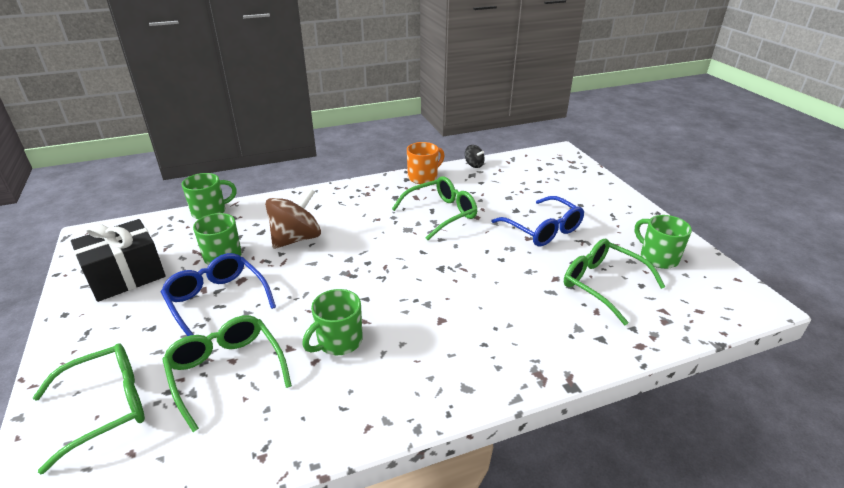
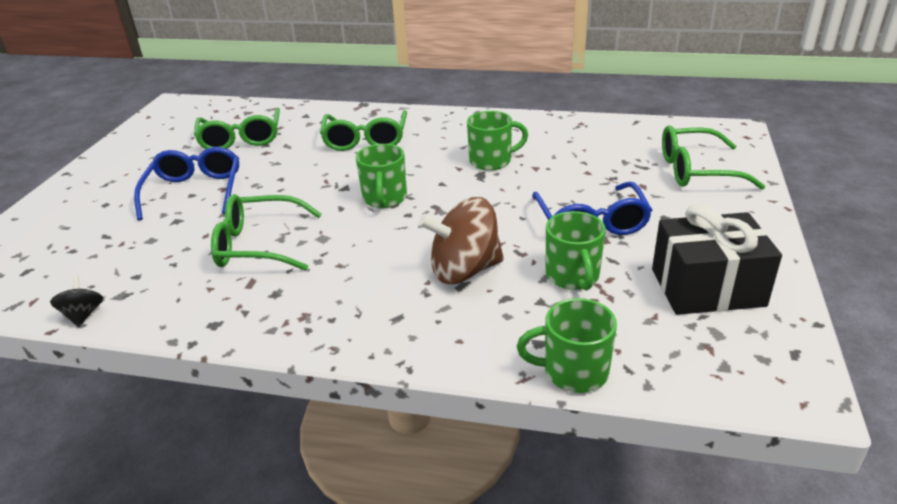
camera: 145 degrees left, 0 degrees up
green glasses [162,315,292,432] -> green glasses moved to [320,110,407,151]
orange mug [407,142,444,184] -> none
green mug [635,215,692,269] -> green mug moved to [356,144,407,208]

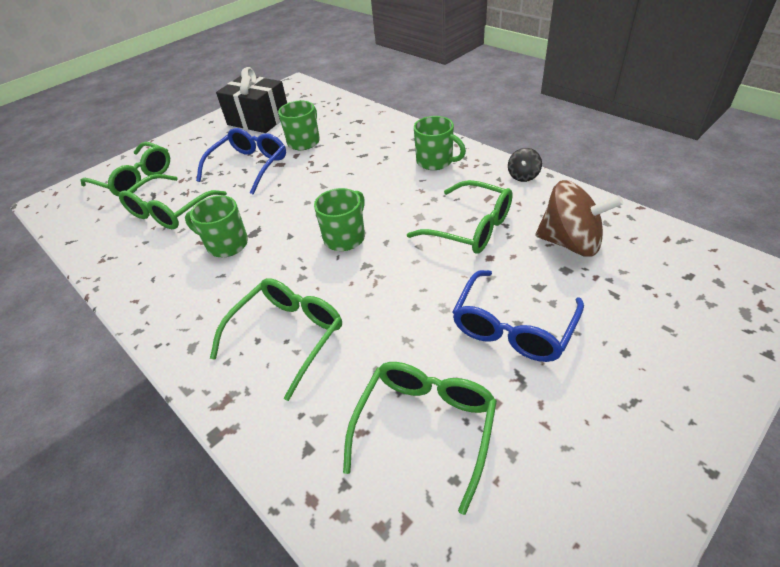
camera: 145 degrees left, 10 degrees up
black spinning top [50,275,103,327] -> black spinning top moved to [508,148,542,182]
brown spinning top [419,197,504,284] -> brown spinning top moved to [536,180,623,256]
green mug [517,298,617,393] -> green mug moved to [414,116,466,170]
none -> green glasses [119,174,227,229]

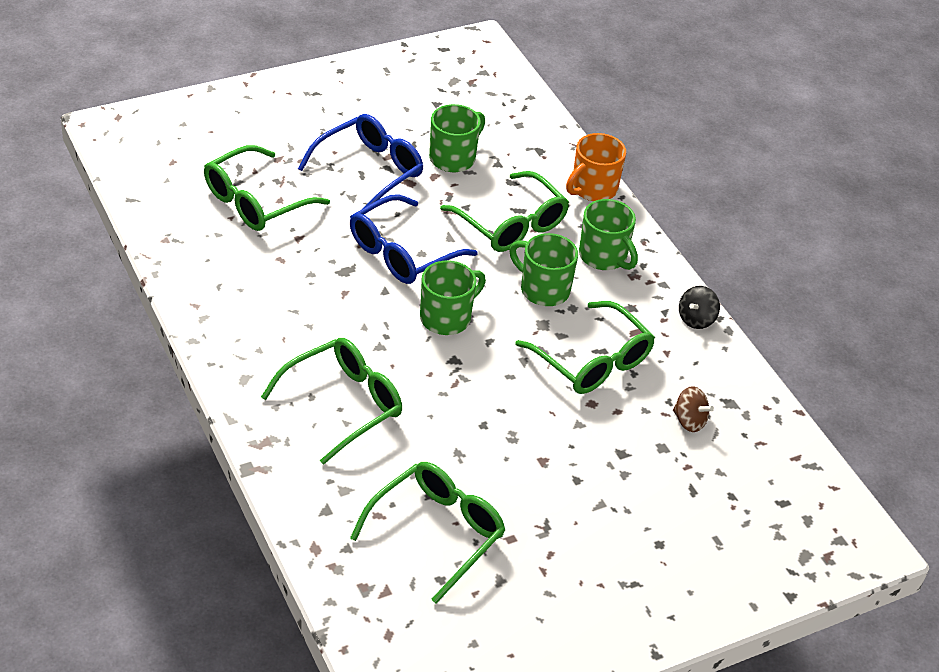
camera: 10 degrees right, 0 degrees up
green glasses [81,142,170,196] -> green glasses moved to [440,171,569,252]
green mug [185,196,248,257] -> green mug moved to [509,233,578,306]
black gift [216,67,287,133] -> none
blue glasses [453,270,584,362] -> blue glasses moved to [350,194,478,284]
brown spinning top [536,180,623,256] -> brown spinning top [673,386,714,432], size x0.49
none -> orange mug [566,133,626,201]

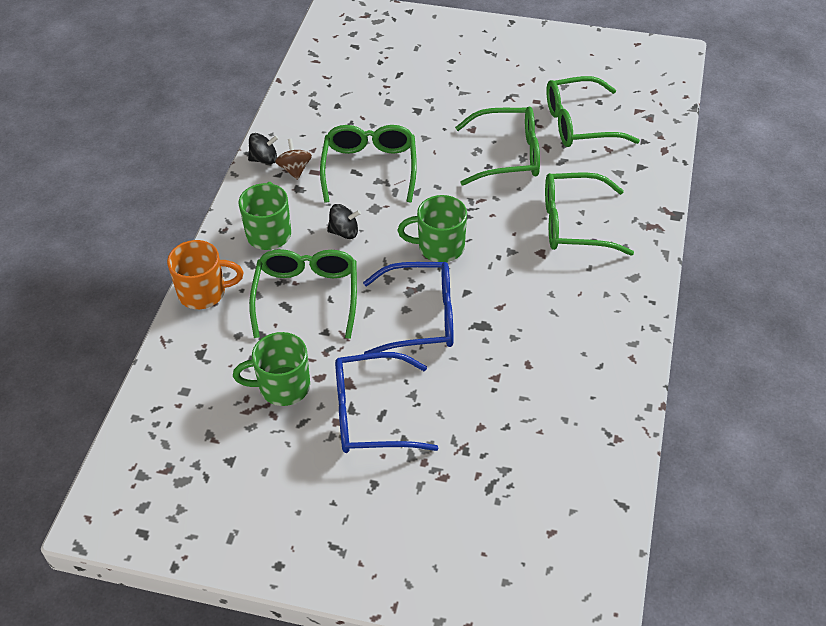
camera: 135 degrees left, 5 degrees up
green glasses [204,145,330,231] -> green glasses moved to [455,106,540,186]
green mug [509,233,578,306] -> black spinning top [327,204,361,239]
brown spinning top [673,386,714,432] -> brown spinning top moved to [275,139,312,180]

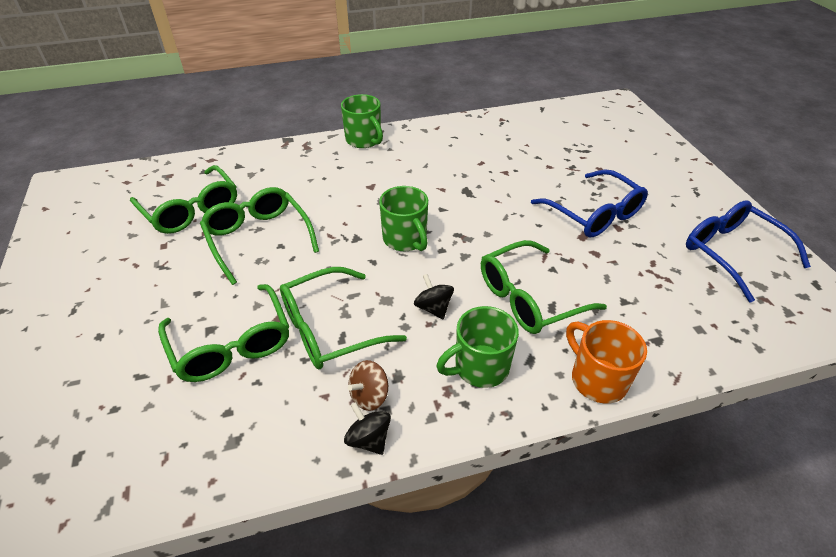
camera: 120 degrees left, 5 degrees down
green mug [233,332,310,406] -> green mug moved to [341,94,383,148]
blue glasses [363,262,454,354] -> blue glasses moved to [686,200,811,303]
green glasses [545,172,634,256] -> green glasses moved to [158,284,289,382]

